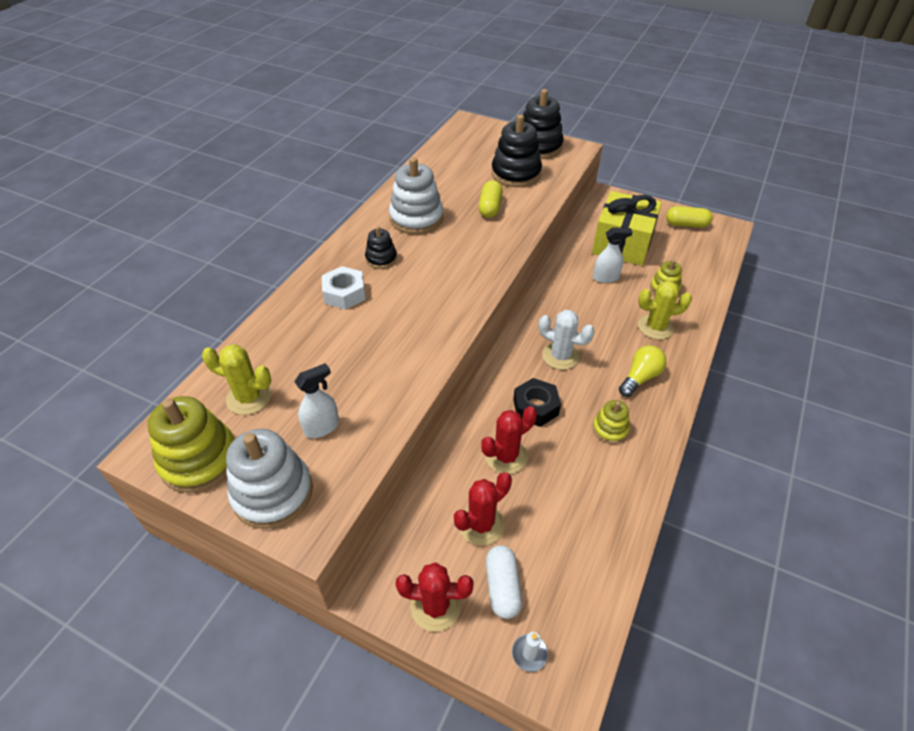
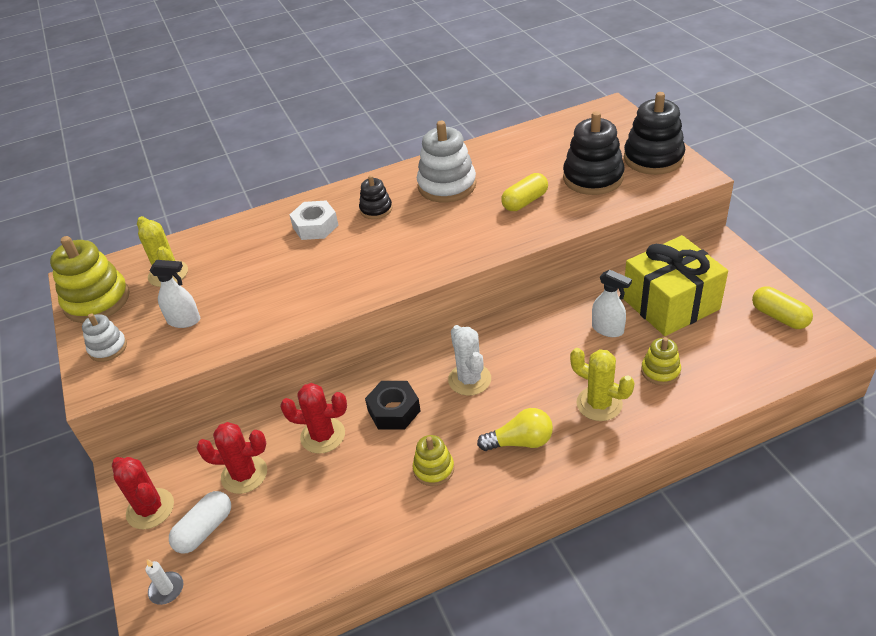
camera: 45 degrees right, 5 degrees down
white stacking toy [226,429,313,529] -> white stacking toy [82,313,127,362], size x0.54

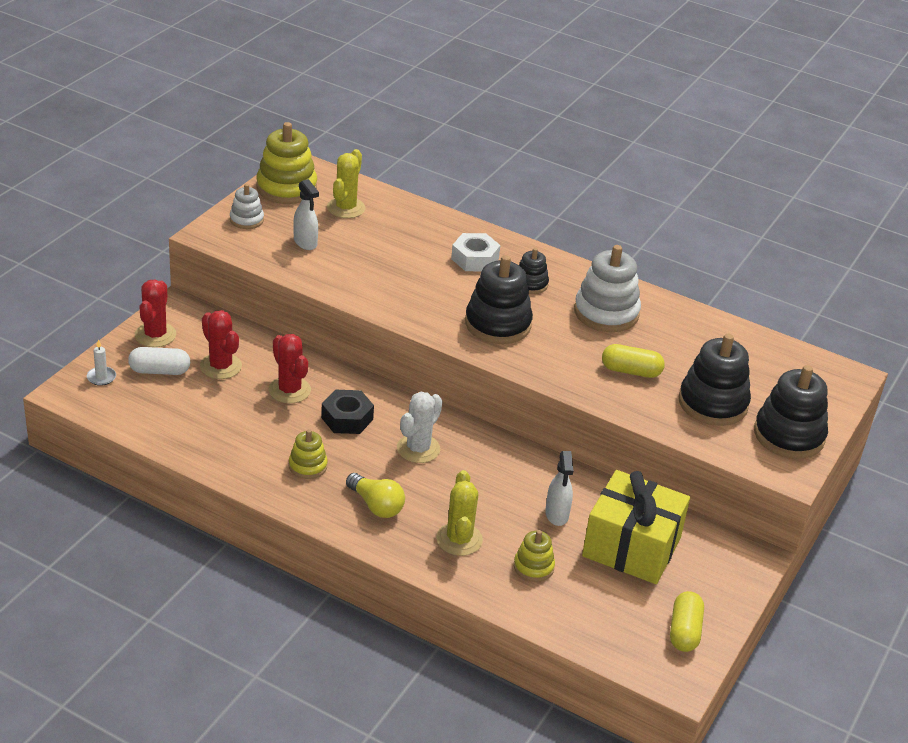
camera: 45 degrees right, 5 degrees down
none -> black stacking toy [465,255,533,344]

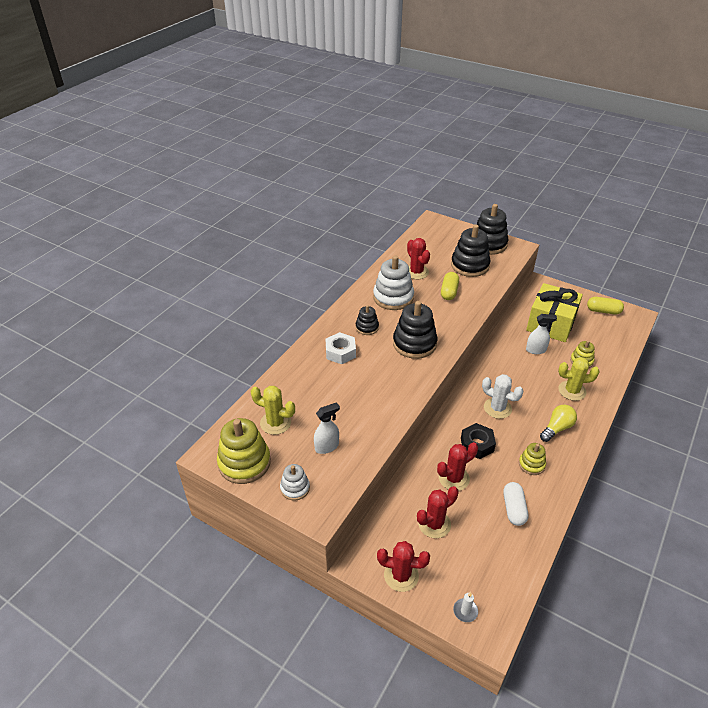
camera: 85 degrees left, 5 degrees up
white capsule [128,347,190,375] -> white capsule moved to [503,482,528,526]
none -> red cactus [407,238,430,279]

